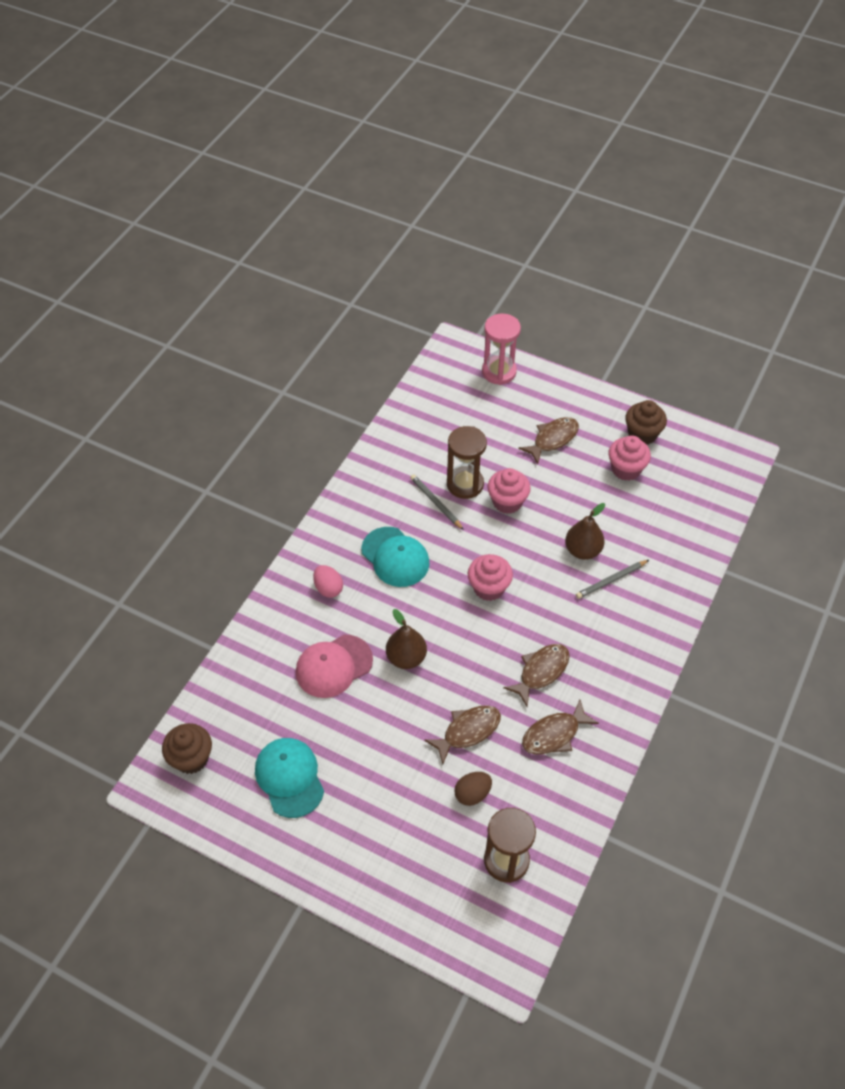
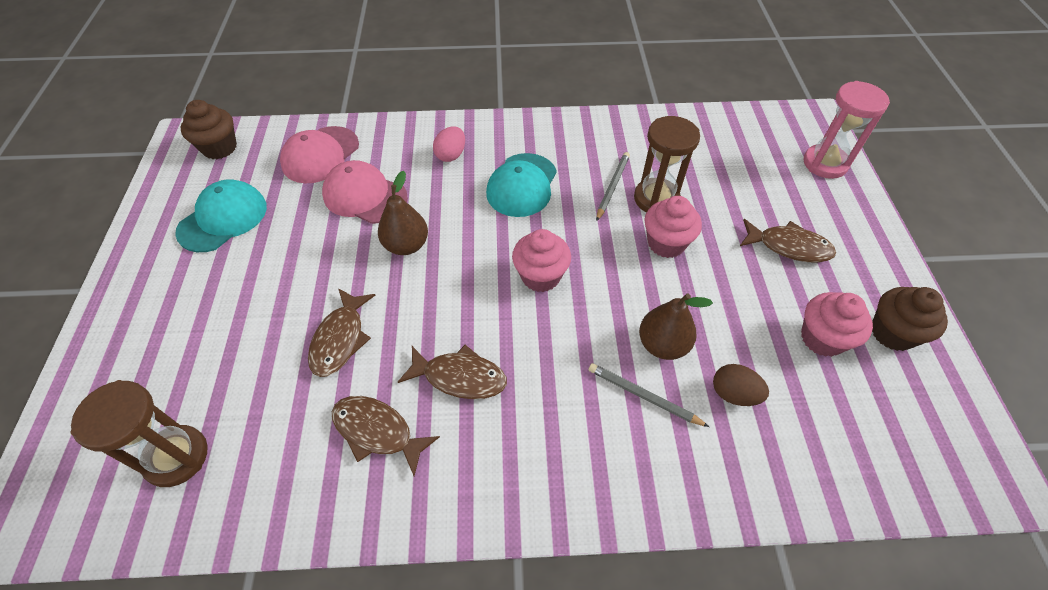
camera: 60 degrees right, 0 degrees up
brown fish [424,705,501,765] -> brown fish turned 75 degrees clockwise [308,288,375,377]
brown egg [454,772,492,806] -> brown egg moved to [713,364,769,406]
none -> pink cap [280,126,359,183]

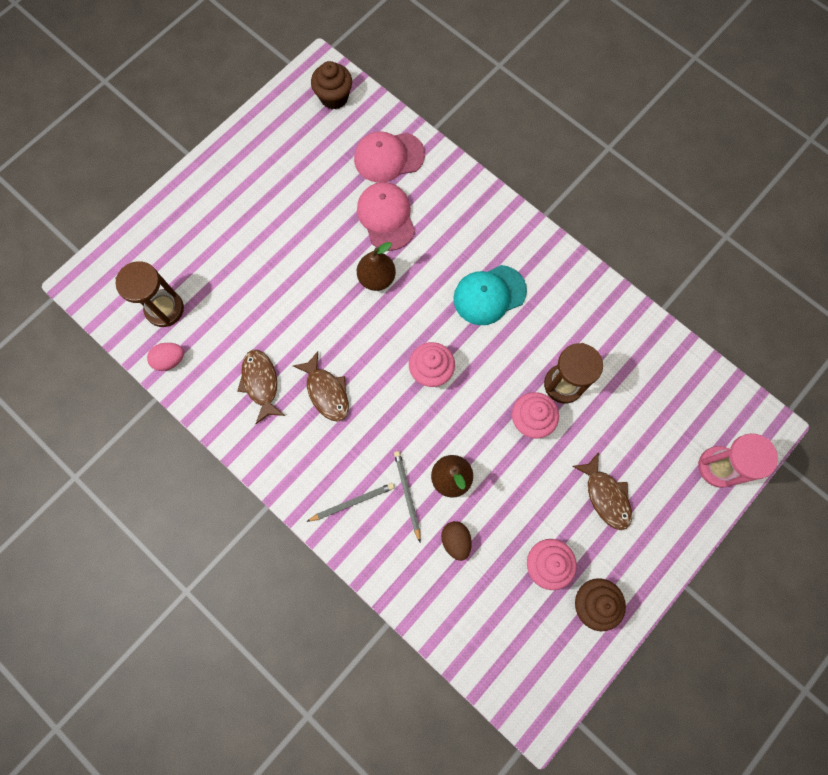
camera: 45 degrees right, 20 degrees up
turquoise cap [175,179,267,252] -> none
brown fish [308,288,375,377] -> none
pink egg [433,126,465,162] -> pink egg moved to [147,343,184,371]
grey pencil [596,152,630,221] -> grey pencil moved to [306,483,394,522]

